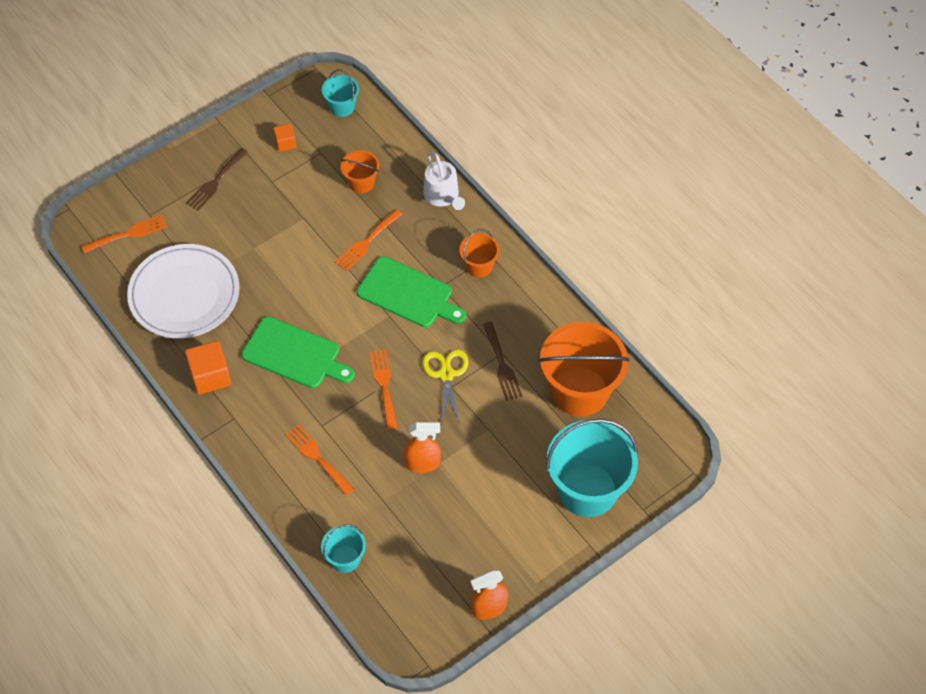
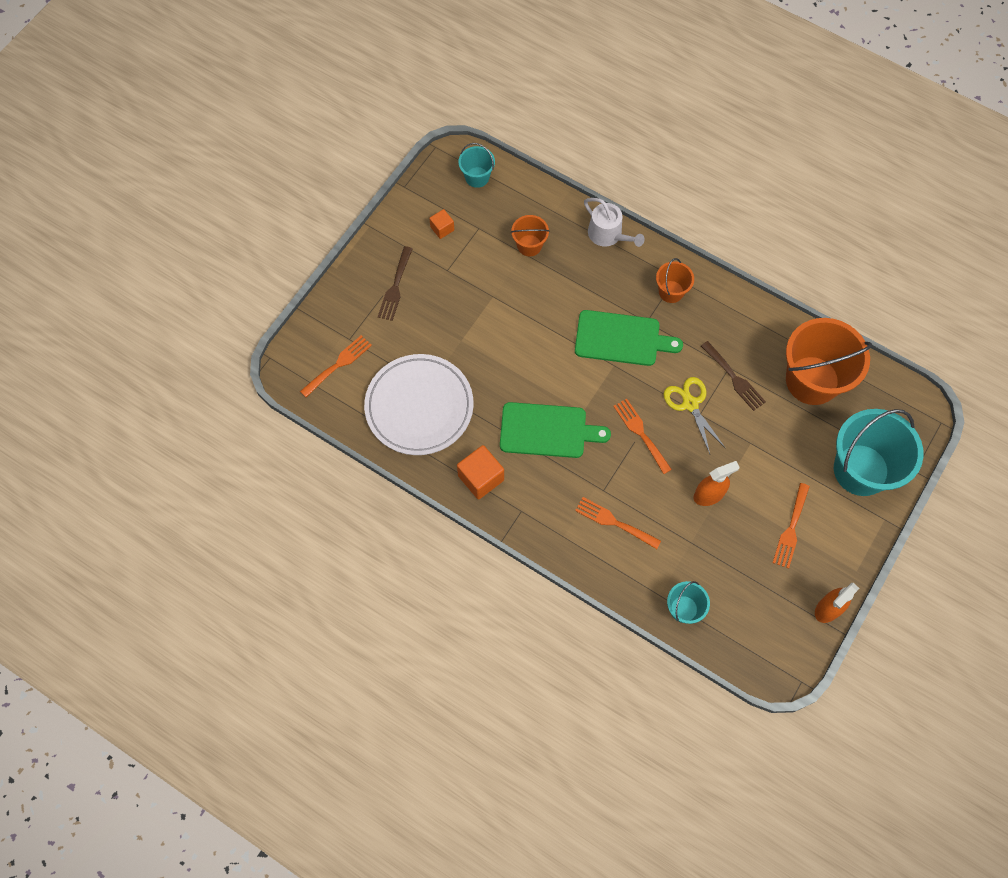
camera: 20 degrees left, 10 degrees up
orange fork [335,209,402,271] -> orange fork moved to [773,483,810,569]

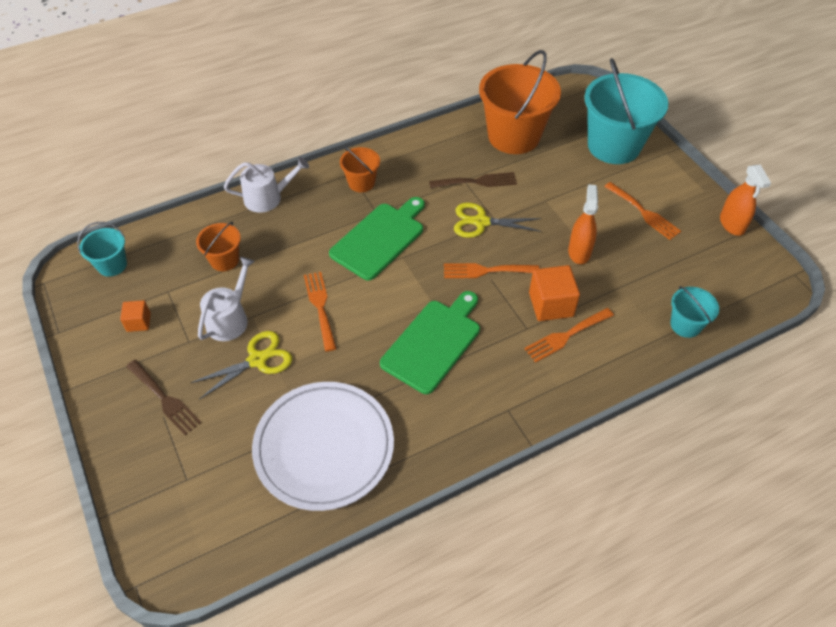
camera: 60 degrees left, 15 degrees down
orange fork [300,335,372,397] -> orange fork moved to [304,272,337,352]
orange cube [457,445,504,500] -> orange cube moved to [529,265,580,321]
none -> yellow scissors [191,331,292,400]
none -> white watering can [198,257,255,341]

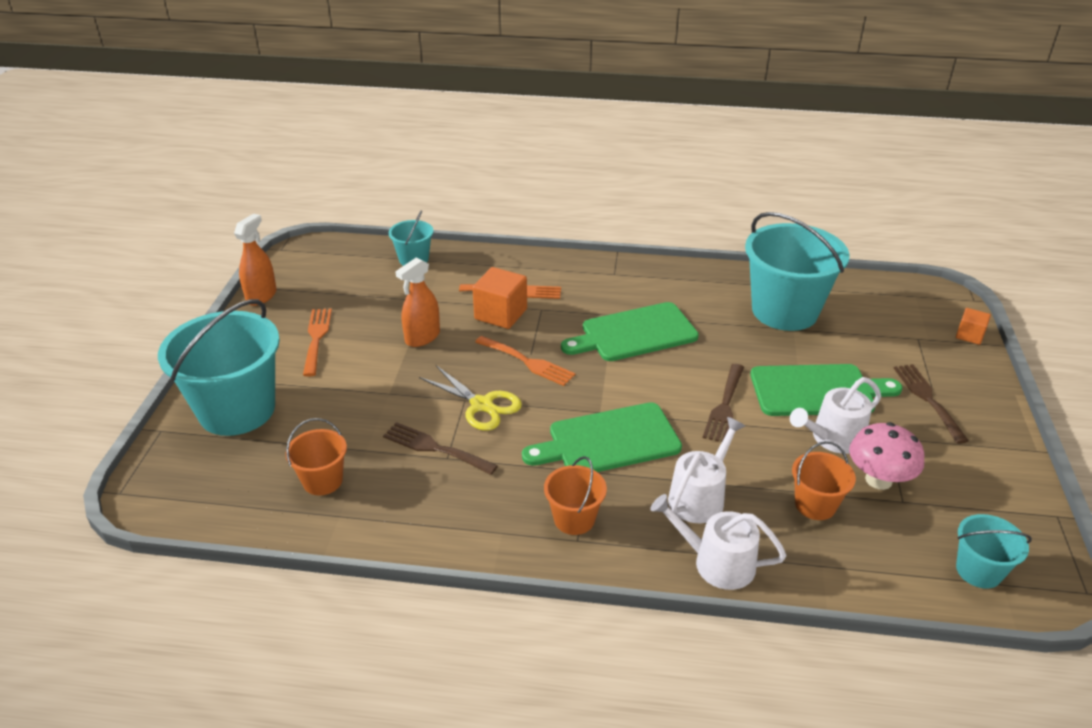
camera: 145 degrees left, 15 degrees down
orange cube [120,300,151,332] -> orange cube moved to [956,308,991,345]
yellow scissors [191,331,292,400] -> green cutting board [750,364,902,416]
white plate [252,382,394,511] -> turquoise bucket [745,212,850,331]
orange fork [304,272,337,352] -> brown fork [703,364,744,443]
orange bucket [479,50,561,154] -> orange bucket [285,418,347,496], size x0.49
none -> white watering can [668,417,745,523]
none -> pink mushroom [849,422,924,490]

